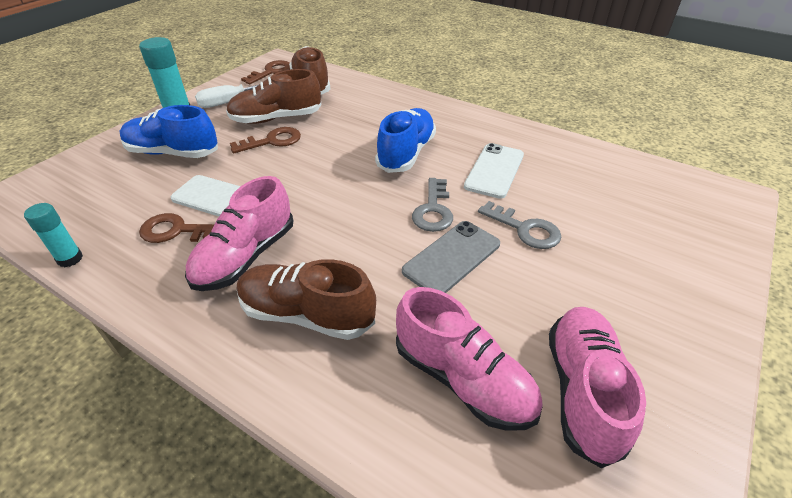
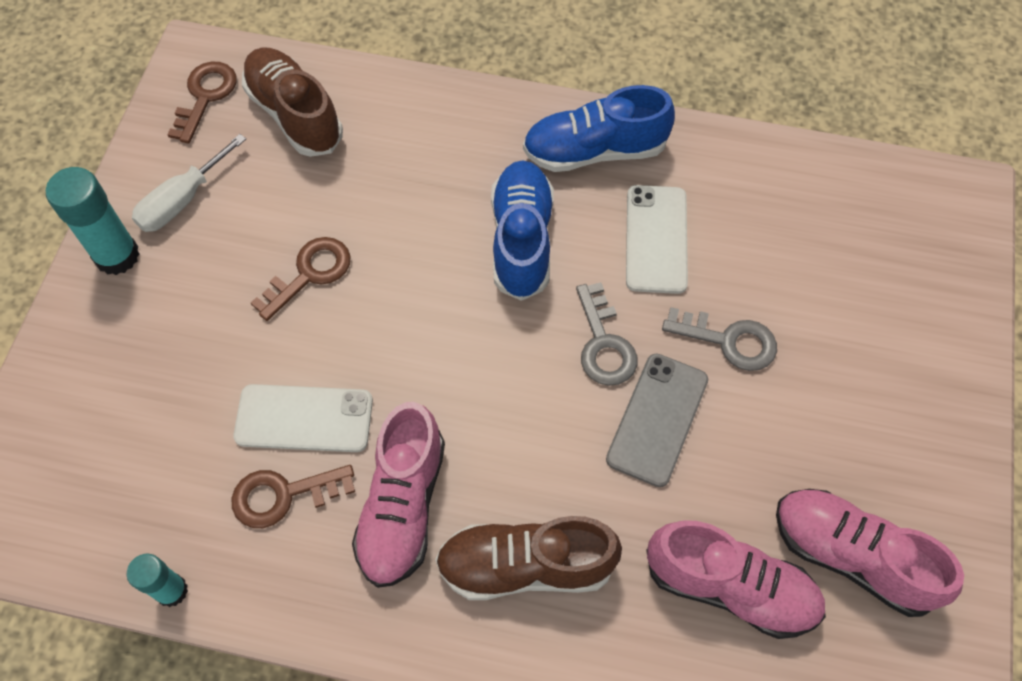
camera: 20 degrees left, 20 degrees up
blue shoe [120,105,218,158] -> blue shoe moved to [523,85,675,172]
brown shoe [226,69,321,124] -> none
pink shoe [549,307,646,468] -> pink shoe turned 45 degrees counterclockwise [776,489,964,617]

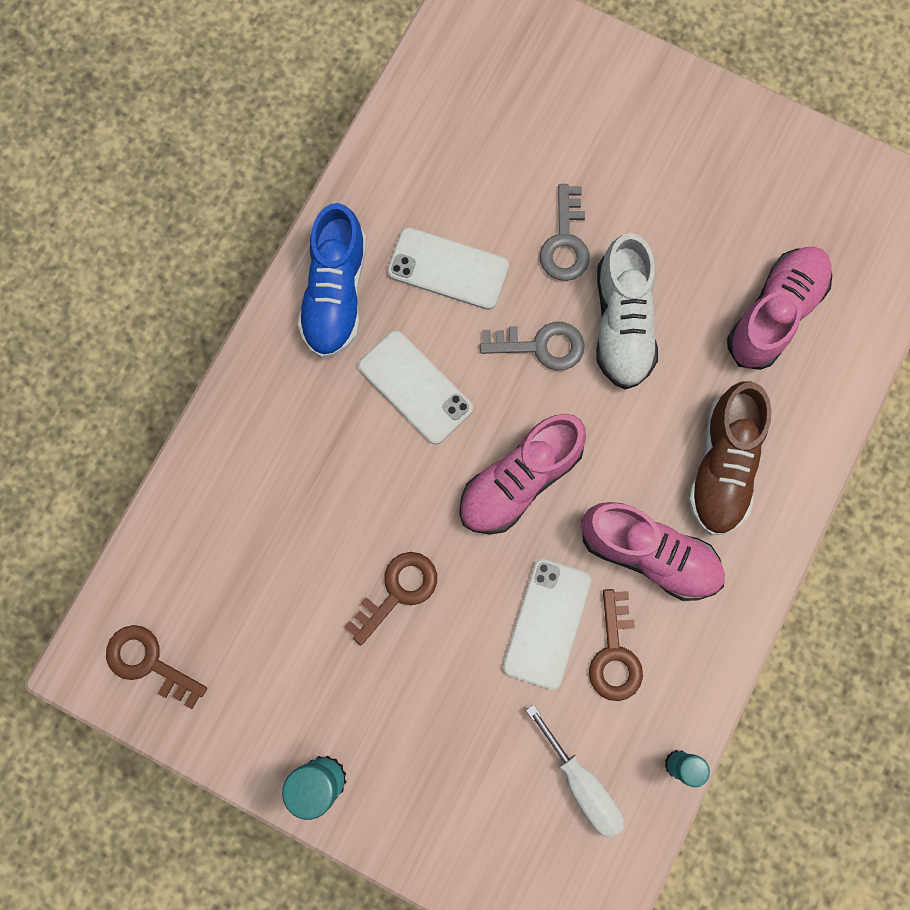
camera: 75 degrees left, 15 degrees up
white screwdriver [132,134,246,232] -> white screwdriver moved to [526,705,624,838]
brown shoe [242,47,343,157] -> none
brown key [251,237,351,321] -> brown key turned 75 degrees clockwise [344,552,437,646]
blue shoe [491,160,554,301] -> white phone [358,330,473,444]
grey phone [606,353,708,487] -> white shoe [596,233,658,390]
grey key [662,307,777,371] -> grey key turned 150 degrees clockwise [540,184,590,281]
pink shoe [776,489,964,617] -> pink shoe moved to [459,414,586,535]

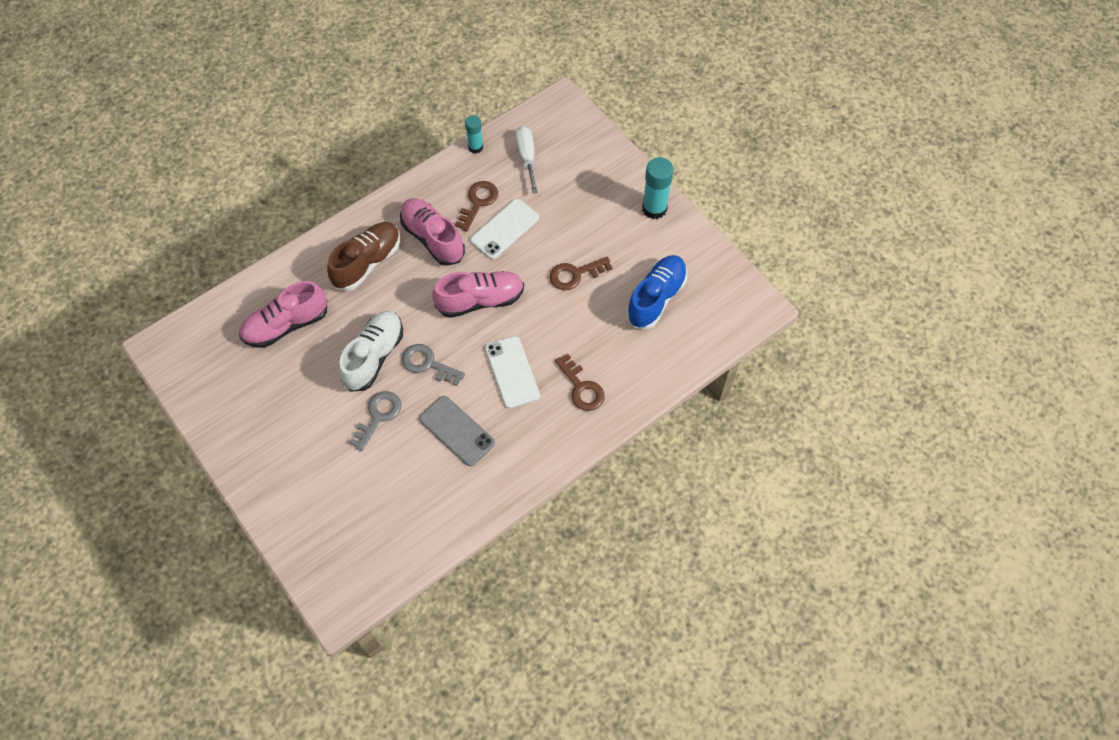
camera: 155 degrees left, 15 degrees down
brown key [106,625,207,709] -> brown key moved to [555,354,605,411]
blue shoe [298,203,367,358] -> blue shoe moved to [626,255,687,329]
white phone [387,227,509,310] -> grey phone [419,396,495,466]

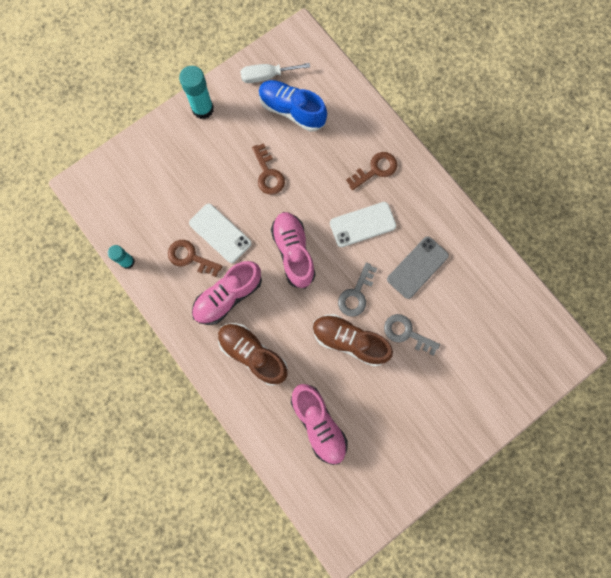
camera: 90 degrees left, 15 degrees up
white shoe [339,311,403,392] -> brown shoe [313,314,393,367]
white screwdriver [516,126,538,193] -> white screwdriver moved to [240,63,310,83]

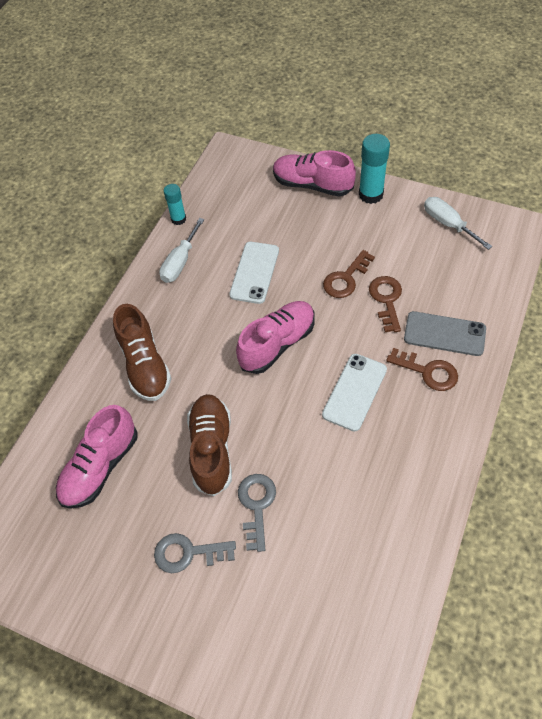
camera: 65 degrees right, 20 degrees down
brown key [168,240,222,277] -> brown key moved to [369,276,402,332]
pink shoe [192,261,262,325] -> pink shoe moved to [273,150,356,196]
brown shoe [218,323,288,385] -> brown shoe turned 150 degrees clockwise [113,304,172,401]
blue shoe [259,80,327,132] -> none
white phone [330,202,396,247] -> white phone turned 75 degrees clockwise [322,354,387,432]
grey key [338,262,377,317] -> grey key moved to [154,533,236,573]
grey phone [387,236,449,299] -> grey phone moved to [404,311,486,356]
none -> white screwdriver [159,218,204,283]

